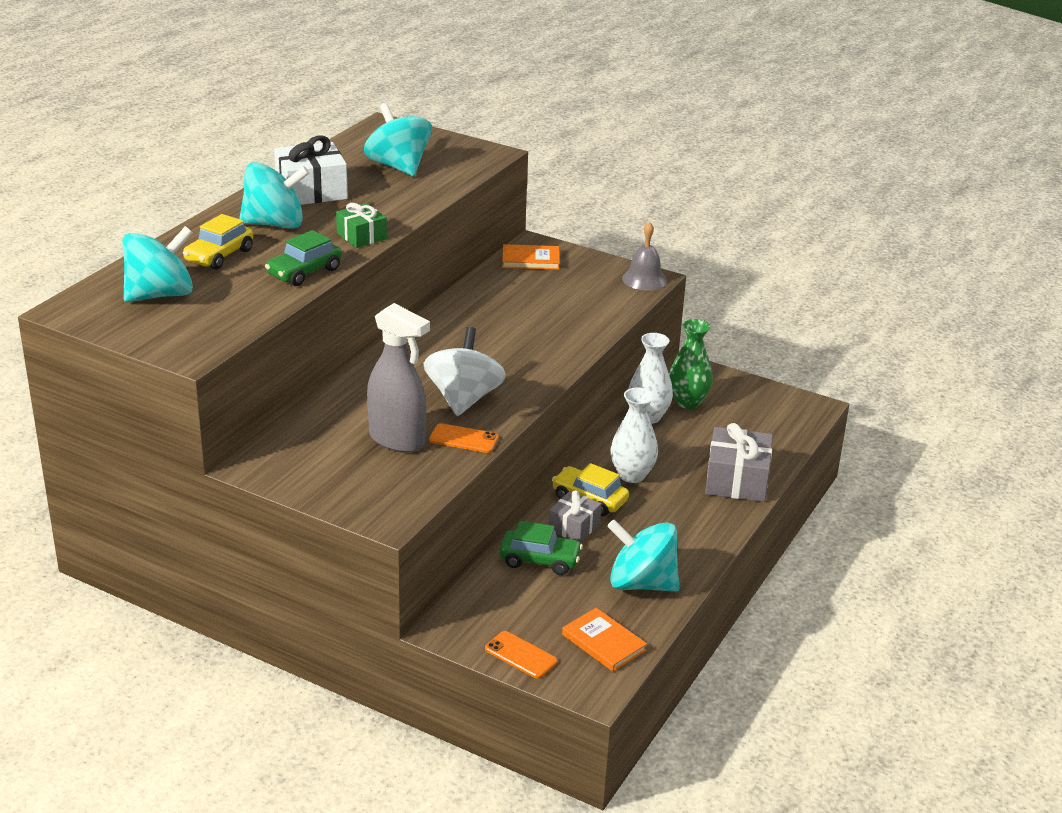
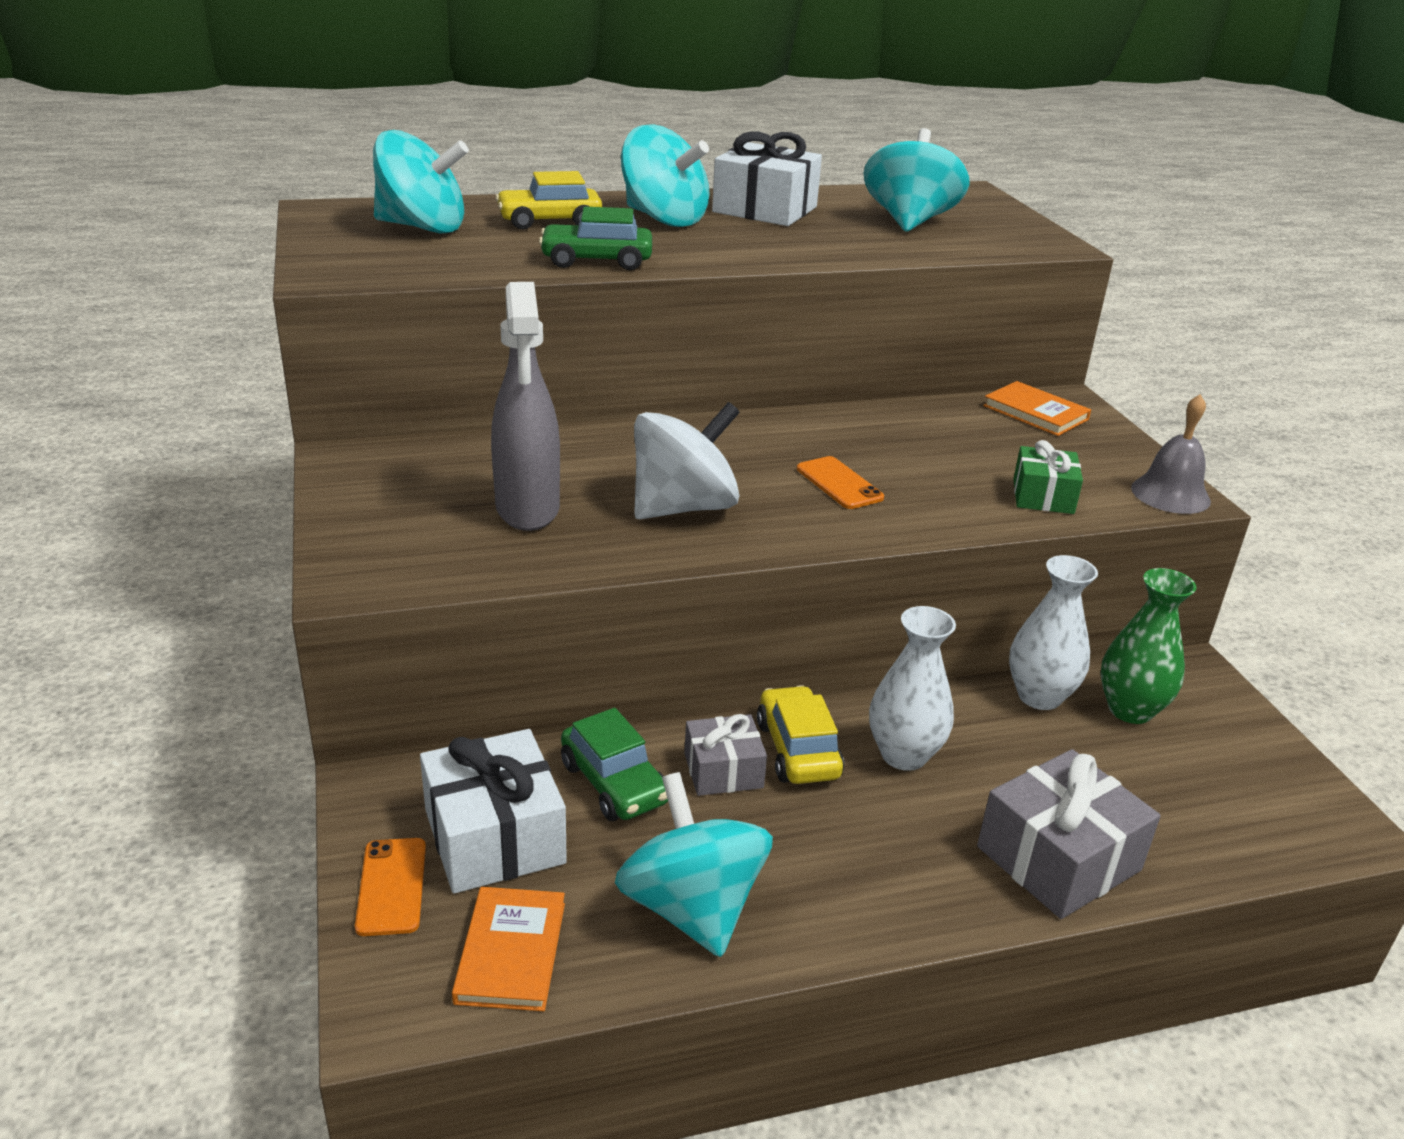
camera: 45 degrees right, 0 degrees up
green gift [336,203,387,248] -> green gift moved to [1013,440,1083,514]
orange phone [429,423,499,453] -> orange phone moved to [797,456,884,509]
none -> white gift [420,729,567,894]

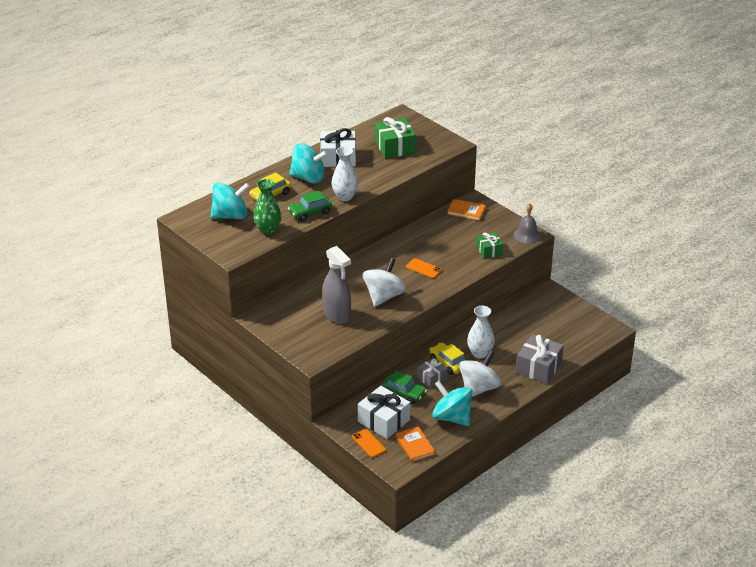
camera: 25 degrees left, 5 degrees up
turquoise spinning top [863,128,969,232] -> green gift [375,117,416,158]
white vase [1009,555,1098,710] -> white vase moved to [331,147,359,201]
green vase [1101,568,1197,724] -> green vase moved to [253,179,281,235]
none -> white spinning top [459,351,501,397]

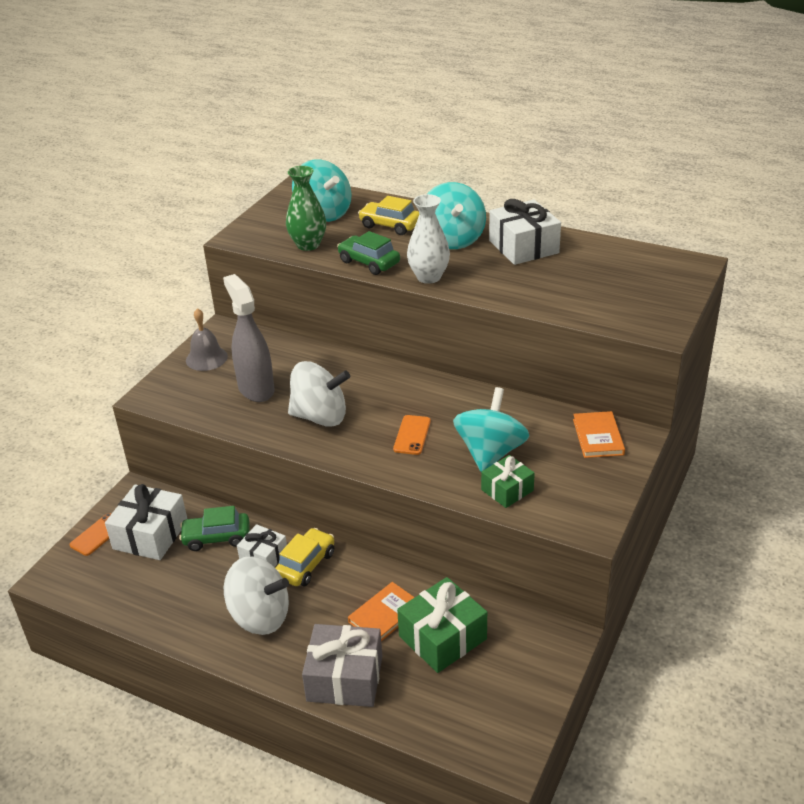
camera: 70 degrees right, 0 degrees up
grey spray bottle [322,246,351,324] -> grey spray bottle turned 120 degrees clockwise [223,274,274,402]
green gift [375,117,416,158] -> green gift moved to [397,577,487,673]
green car [382,371,427,405] -> green car turned 75 degrees clockwise [179,506,249,551]
orange book [395,426,435,462] -> orange book moved to [348,582,415,641]
grey gift [417,358,448,388] -> white gift [237,524,287,567]
turquoise spinning top [432,381,473,426] -> turquoise spinning top moved to [453,387,529,472]
white vase [467,306,495,359] -> none
grey bell [514,203,541,243] -> grey bell moved to [186,308,228,371]

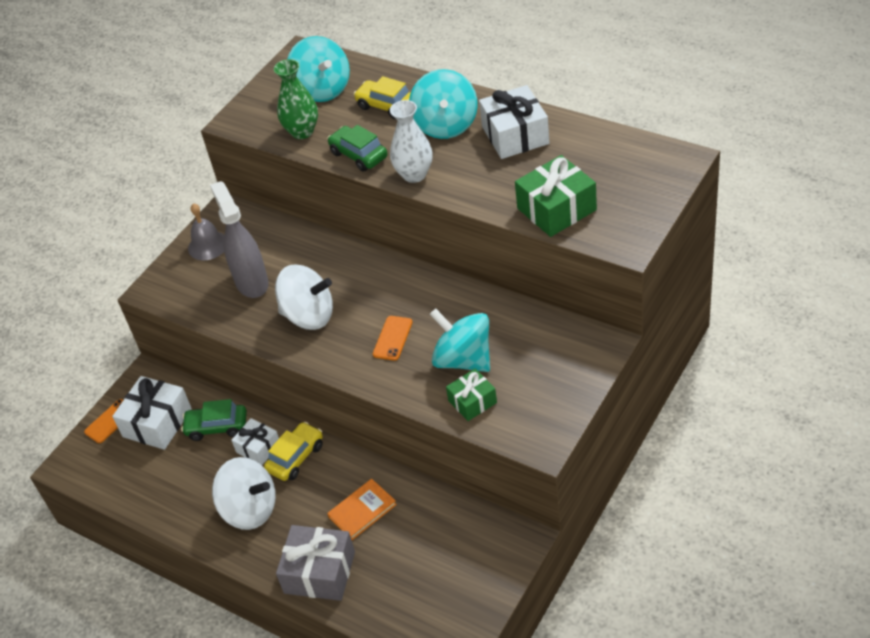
camera: 10 degrees right, 10 degrees up
green gift [397,577,487,673] -> green gift moved to [515,155,597,237]
turquoise spinning top [453,387,529,472] -> turquoise spinning top turned 75 degrees counterclockwise [430,308,490,372]
orange book [573,411,625,458] -> none

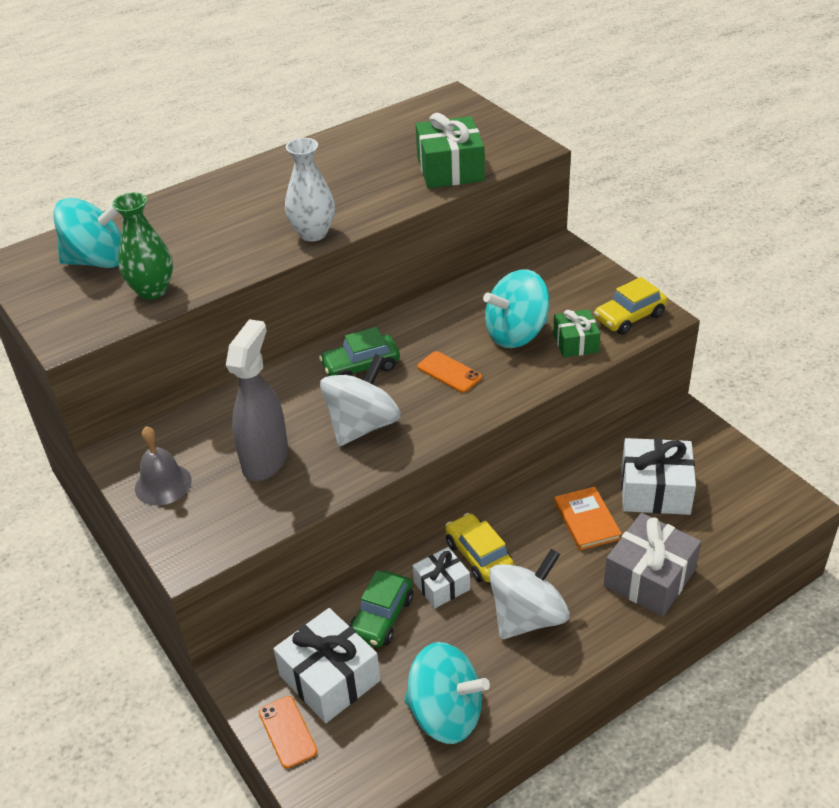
camera: 70 degrees left, 5 degrees down
grey spray bottle [210,181,269,298] -> grey spray bottle turned 105 degrees clockwise [226,319,288,481]
green car [327,125,388,172] -> green car moved to [319,327,400,376]
yellow car [354,76,411,119] -> yellow car moved to [594,277,667,335]
turquoise spinning top [409,69,478,139] -> turquoise spinning top moved to [404,642,490,744]
white gift [479,85,549,159] -> white gift moved to [621,438,696,515]

